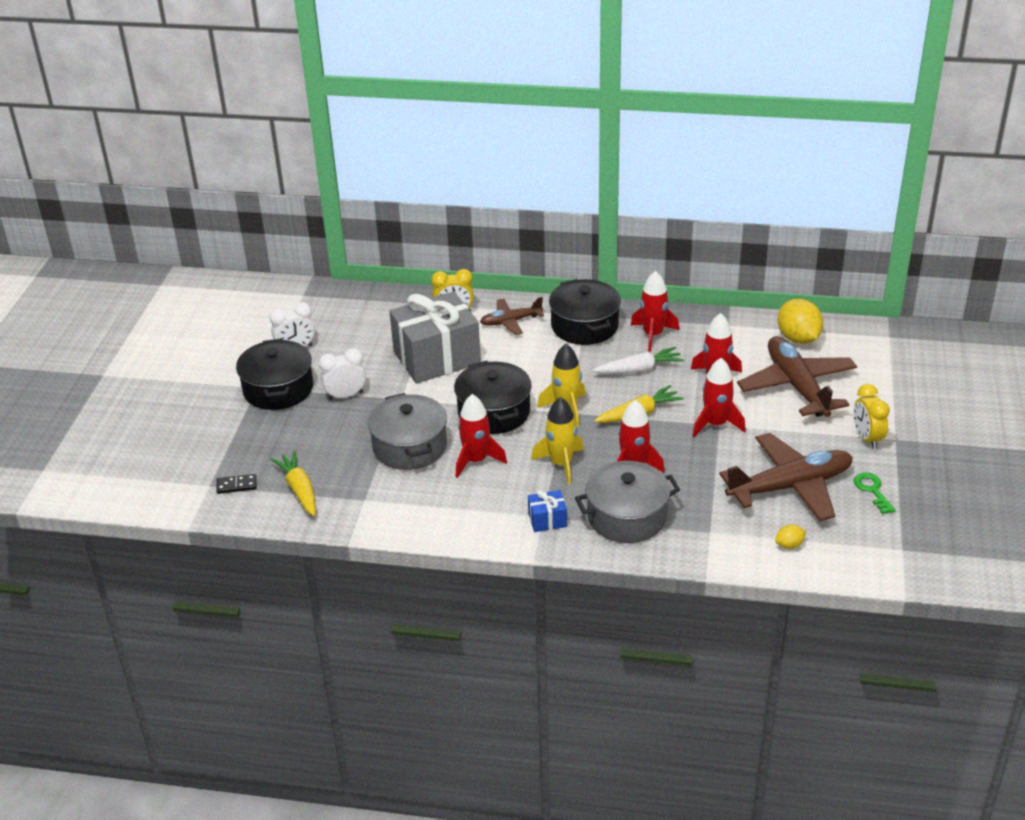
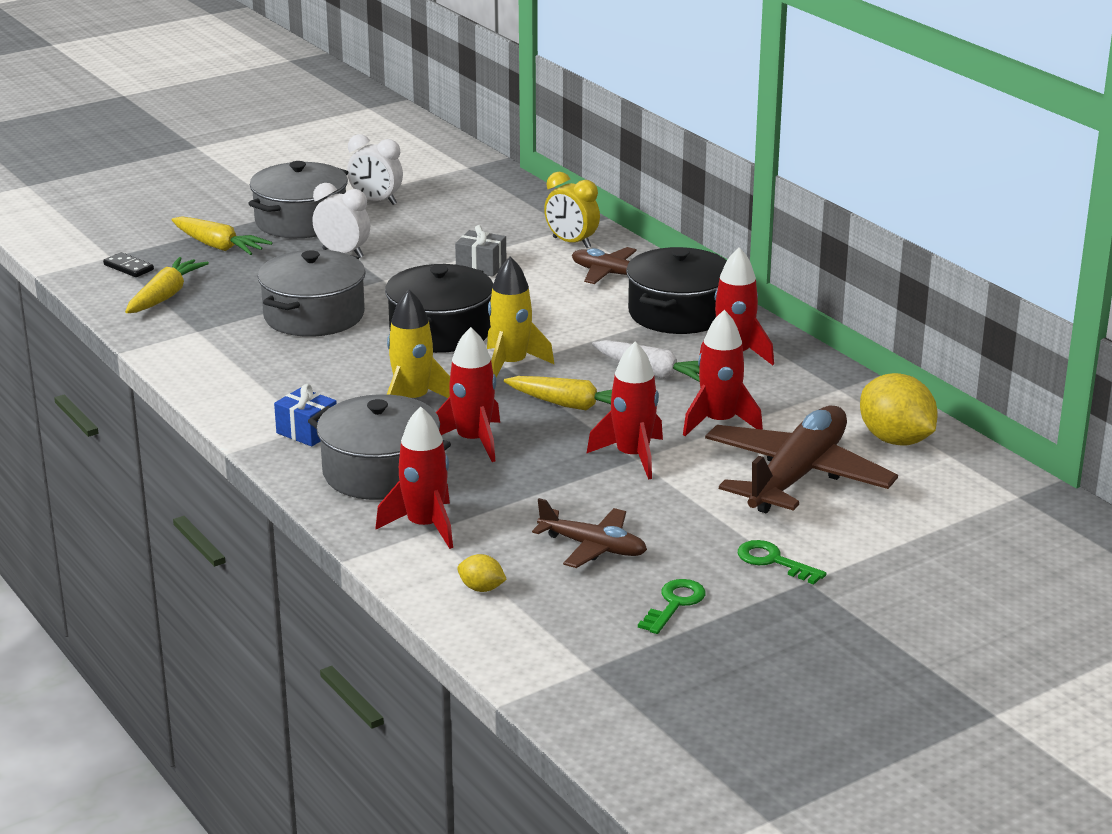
camera: 45 degrees right, 10 degrees down
black pot [236,338,313,410] -> grey pot [248,161,348,238]
grey gift [389,291,481,384] -> grey gift [455,225,506,277], size x0.42
red rocket [456,394,507,478] -> red rocket moved to [376,407,453,549]
brown plane [719,433,853,521] -> brown plane [532,498,647,568], size x0.54
yellow lemon [778,299,823,344] -> yellow lemon turned 60 degrees counterclockwise [860,373,938,446]
yellow clock [853,384,890,449] -> green key [738,540,826,585]
none -> yellow carrot [171,216,272,255]

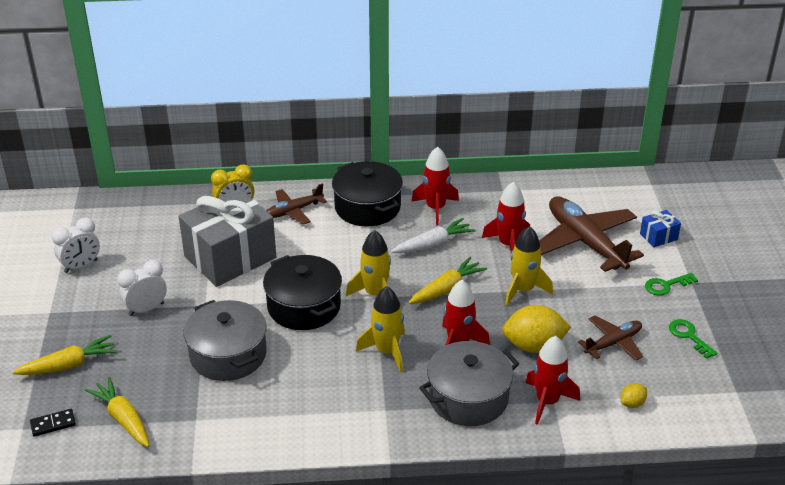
camera: 60 degrees left, 10 degrees up
grey pot [248,161,348,238] -> none
blue gift [274,384,337,447] -> blue gift moved to [640,210,681,247]
grey gift [455,225,506,277] -> grey gift [179,189,276,287], size x2.40
red rocket [586,342,663,480] -> yellow rocket [505,226,553,306]
yellow lemon [860,373,938,446] -> yellow lemon moved to [502,305,571,353]

